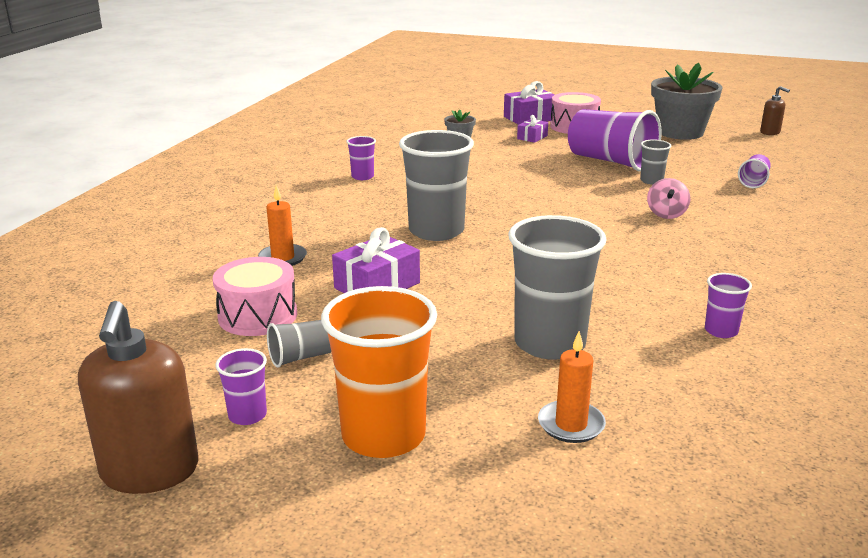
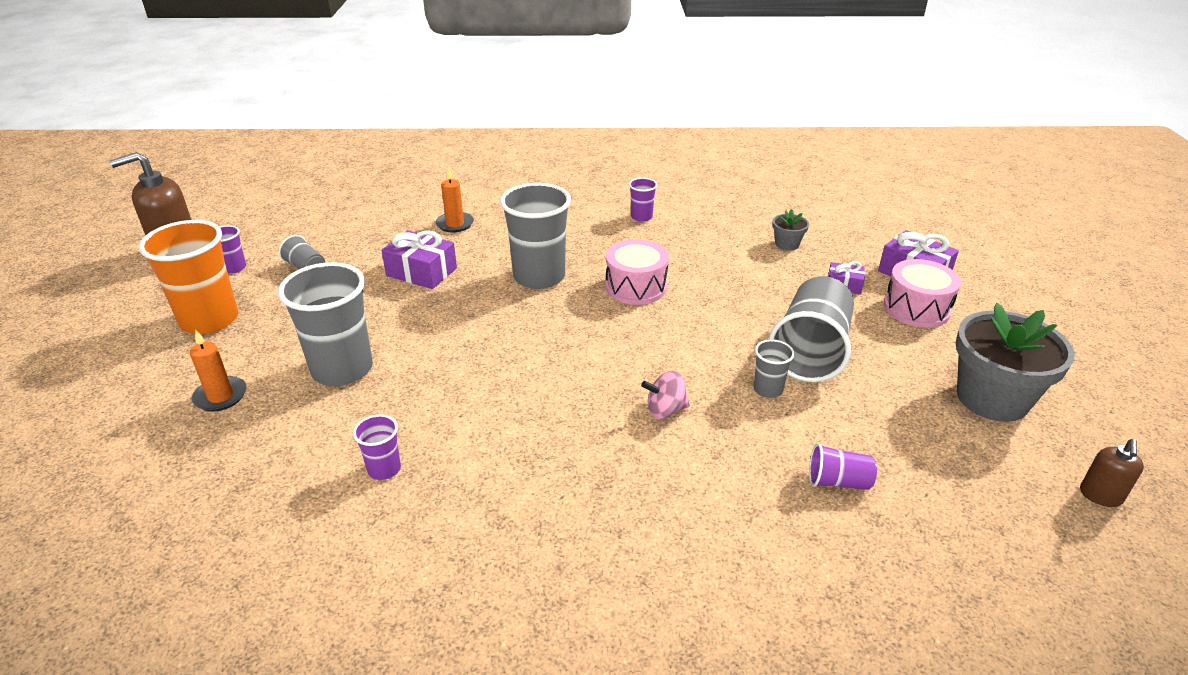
camera: 70 degrees right, 10 degrees up
pink drum [213,257,297,336] -> pink drum moved to [606,240,669,305]
purple cup [568,109,662,172] -> grey cup [769,276,854,382]

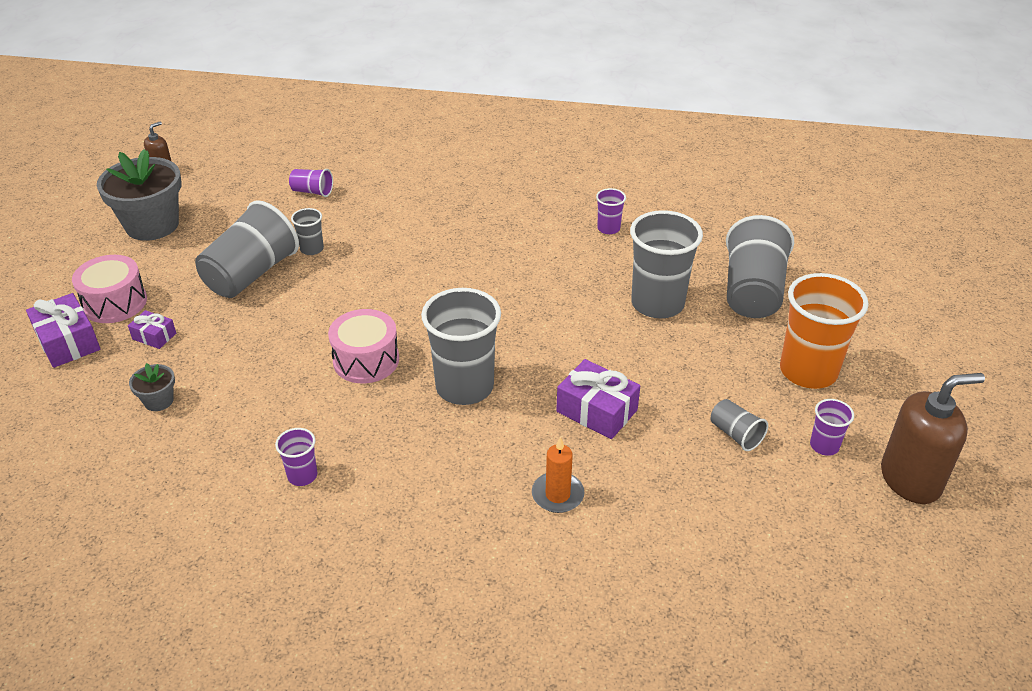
camera: 170 degrees left, 5 degrees up
orange candle [190,330,247,412] -> grey cup [726,215,794,318]
pink spinning top [641,371,690,419] -> none

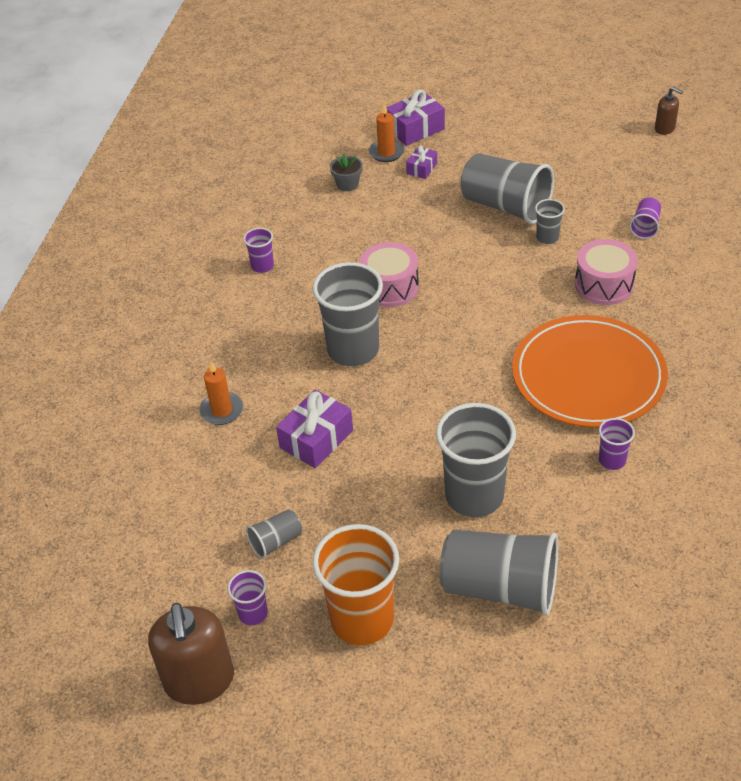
camera: 95 degrees right, 5 degrees up
pink drum [72,255,147,323] -> pink drum moved to [575,239,638,305]
grey flower pot [97,149,182,241] -> none
none -> orange candle [369,104,404,162]
none -> orange plate [512,315,668,428]

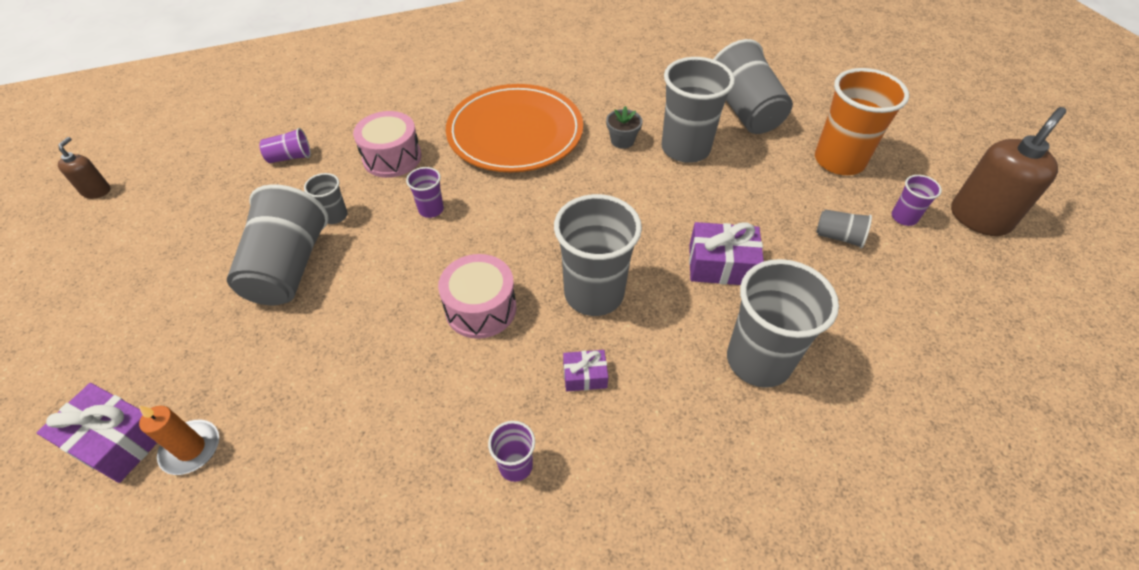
camera: 125 degrees left, 5 degrees up
orange candle [199,361,243,425] -> grey cup [727,259,839,388]
grey flower pot [330,153,363,191] -> grey flower pot moved to [606,106,643,149]
purple gift [406,145,437,179] -> purple gift moved to [563,350,608,391]
purple cup [599,418,635,470] -> purple cup moved to [406,167,444,218]

